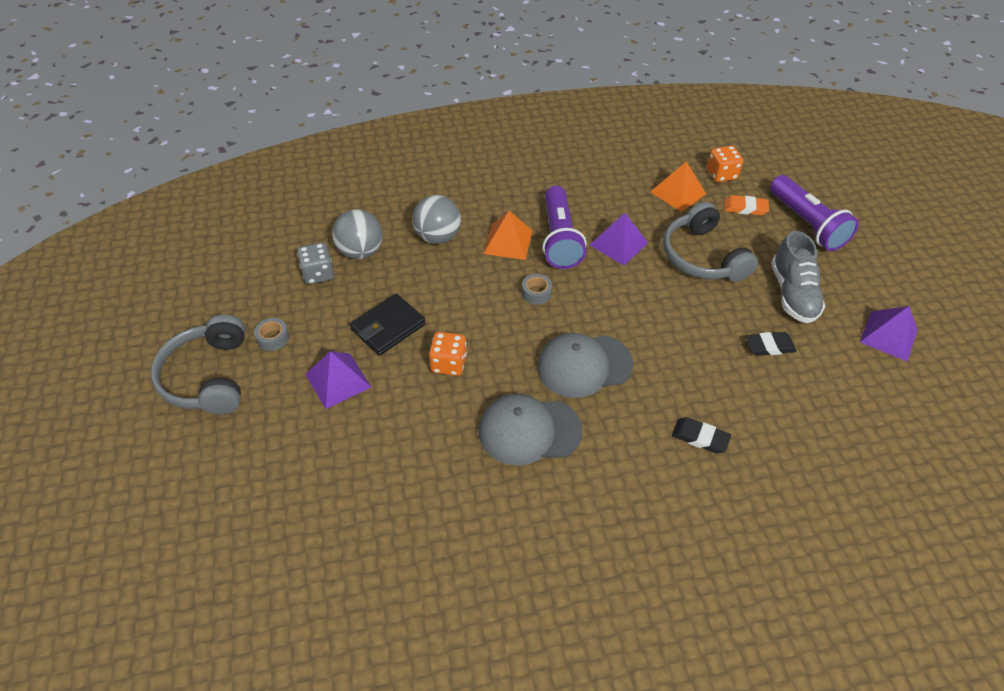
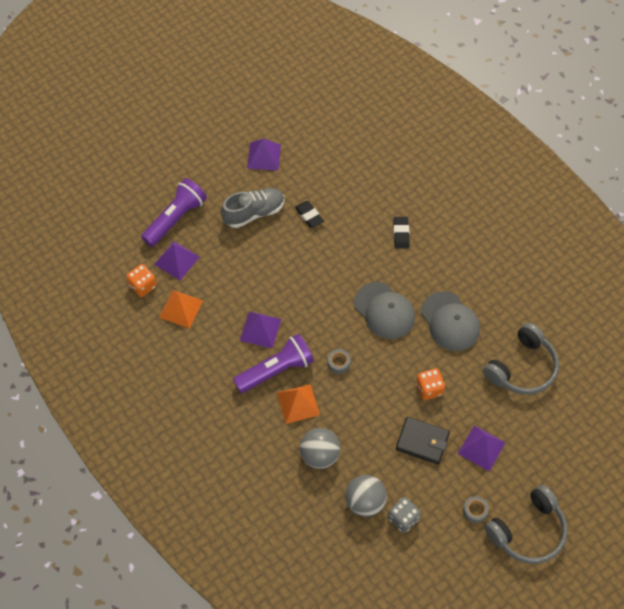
camera: 115 degrees left, 10 degrees up
grey headphones [663,202,758,282] -> grey headphones moved to [483,323,559,395]
orange eraser [724,195,769,215] -> purple pyramid [154,241,200,280]

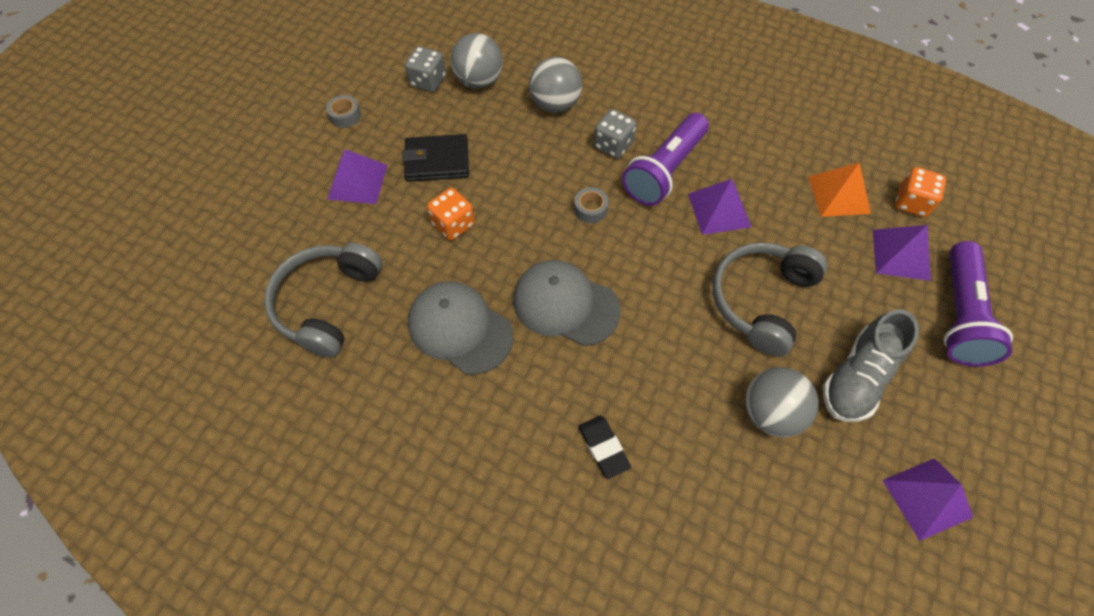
camera: 155 degrees right, 0 degrees up
orange pyramid [277,384,320,424] -> grey dice [594,109,637,159]
black eraser [295,201,324,228] -> grey ball [745,367,819,437]
grey headphones [484,485,568,564] -> grey headphones moved to [712,242,827,357]

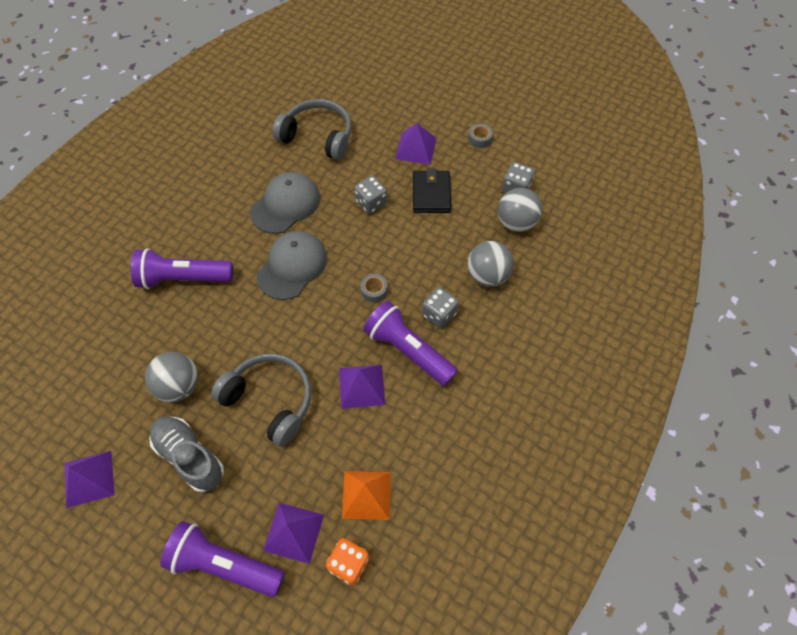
camera: 95 degrees right, 0 degrees up
orange dice [427,188,475,240] -> grey dice [354,176,387,214]
black eraser [578,415,631,479] -> purple flashlight [131,248,233,289]

